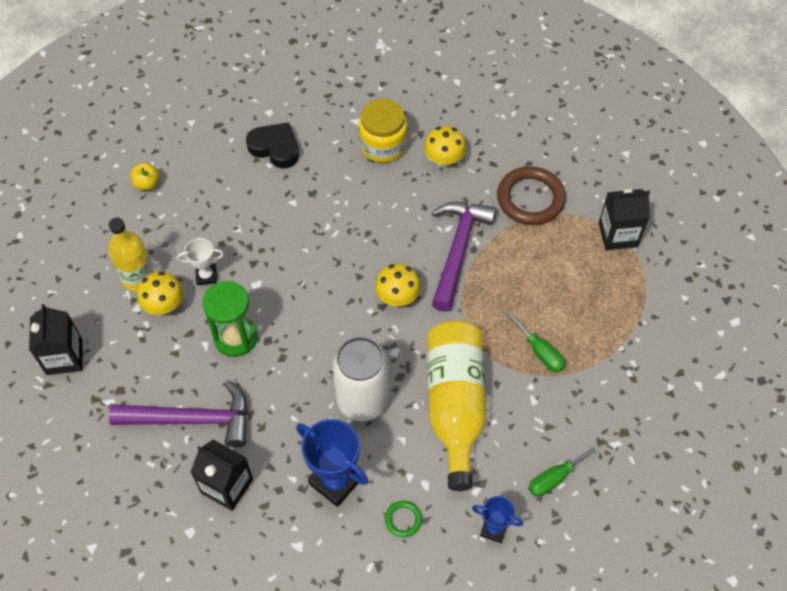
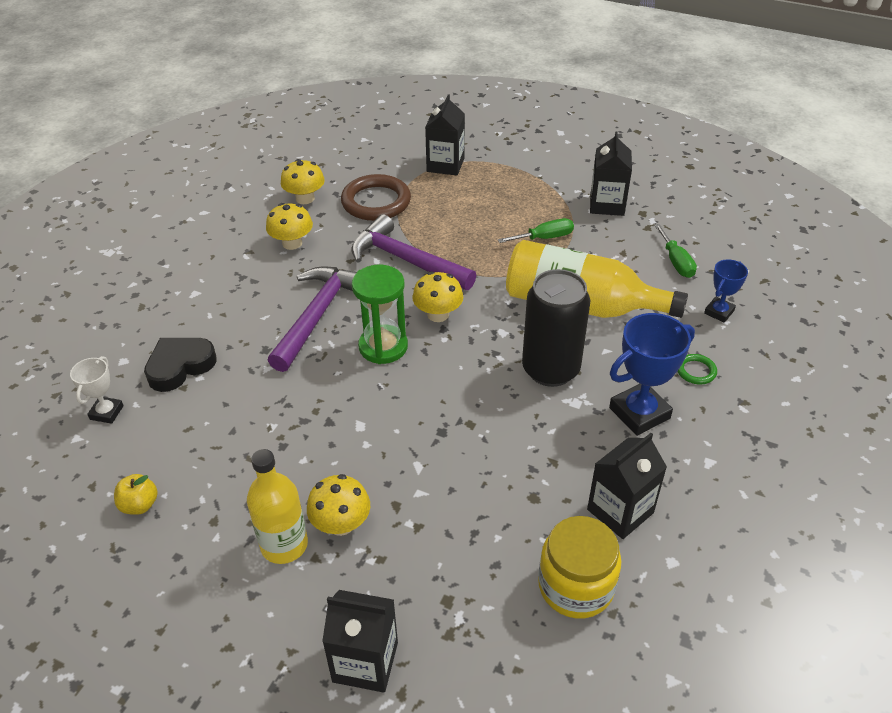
camera: 70 degrees left, 15 degrees down
purple hammer [109,380,248,447] -> purple hammer moved to [267,267,357,372]
white trophy [177,238,224,285] -> white trophy moved to [70,356,124,424]
green hourglass [202,281,257,357] -> green hourglass moved to [352,265,408,364]
white can [332,337,389,421] -> black can [522,269,590,387]
yellow jar [358,99,408,163] -> yellow jar moved to [538,516,622,619]
none -> yellow mushroom [281,159,325,204]
none -> black carton [590,132,632,216]

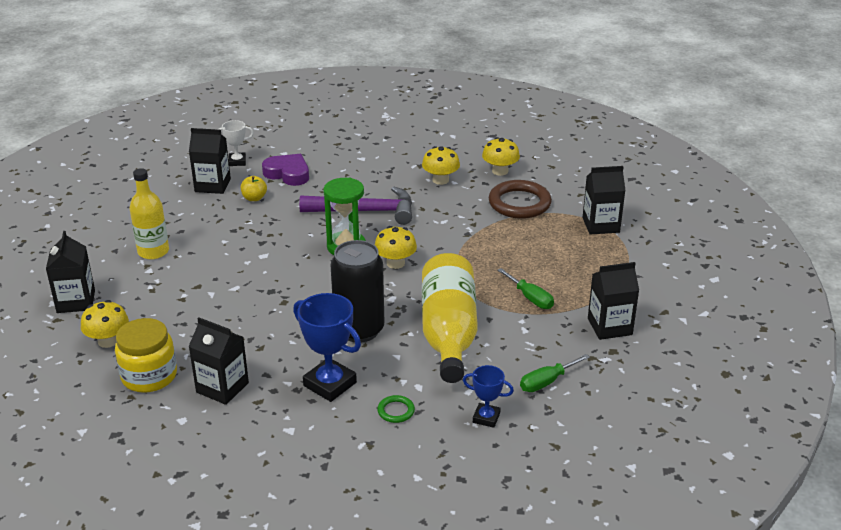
camera: 70 degrees right, 10 degrees down
yellow apple [114,474,158,515] -> yellow apple moved to [241,176,267,201]
black heart [144,338,217,392] -> purple heart [262,154,309,186]
yellow mushroom [307,474,370,536] -> yellow mushroom moved to [81,300,129,348]
purple hammer [351,214,476,290] -> none
none -> black carton [189,128,231,194]

